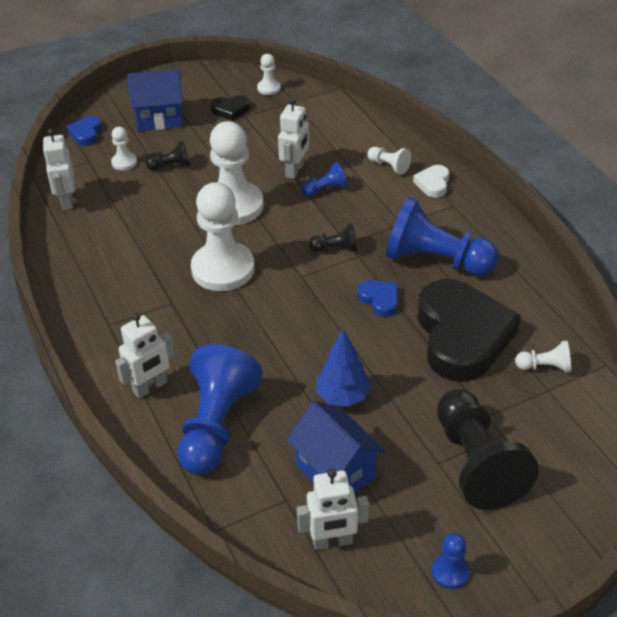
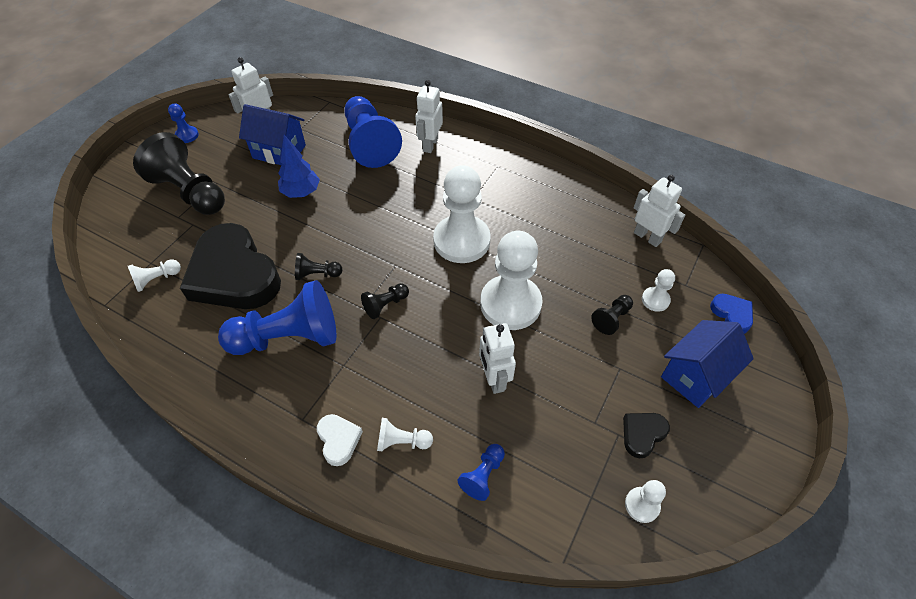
camera: 145 degrees right, 10 degrees up
blue pawn [301,162,347,197] -> blue pawn moved to [458,444,505,501]
blue heart [357,280,398,317] -> black pawn [295,253,342,280]

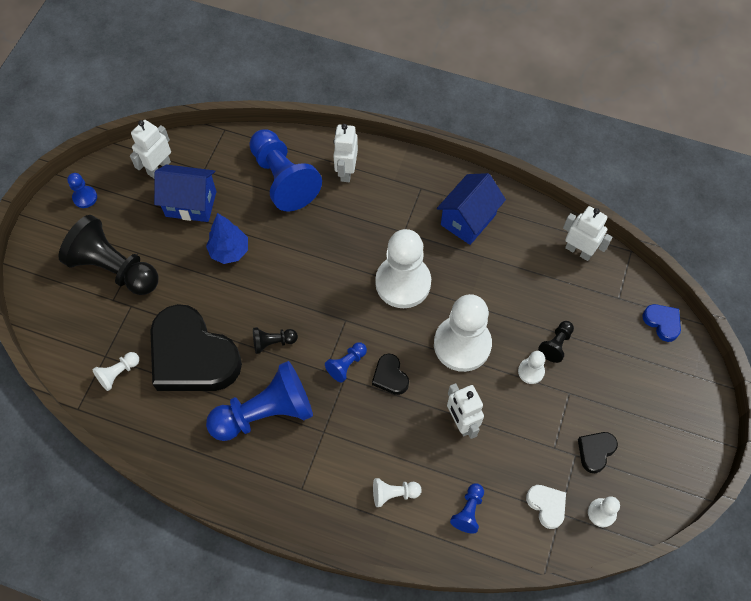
camera: 10 degrees left, 10 degrees up
white heart [317,414,363,466] -> white heart moved to [526,485,566,529]
black pawn [361,283,409,319] -> blue pawn [325,342,367,383]
white pawn [642,269,675,312] -> white pawn moved to [518,351,545,384]
blue house [661,320,754,408] -> blue house moved to [437,173,506,245]
none -> black heart [372,354,409,395]

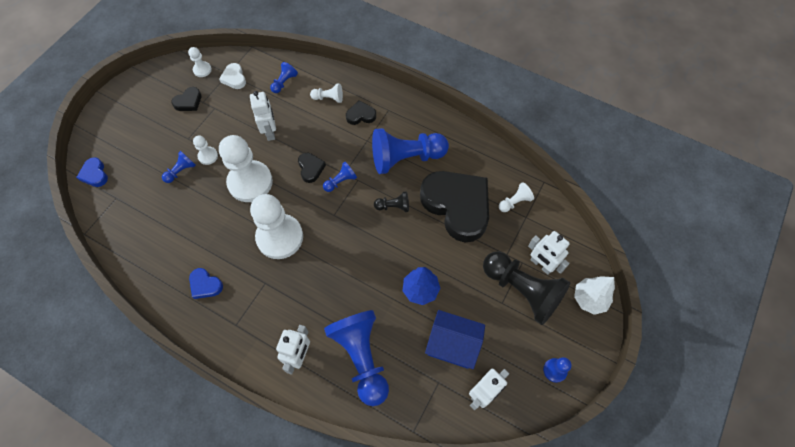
camera: 170 degrees left, 0 degrees up
blue house [437,173,506,245] -> blue heart [189,268,223,299]
black pawn [538,321,574,363] -> blue pawn [162,151,196,183]
white robot [563,206,613,261] -> white robot moved to [528,231,570,275]
none -> black heart [346,100,376,125]
none -> white tree [574,276,615,315]

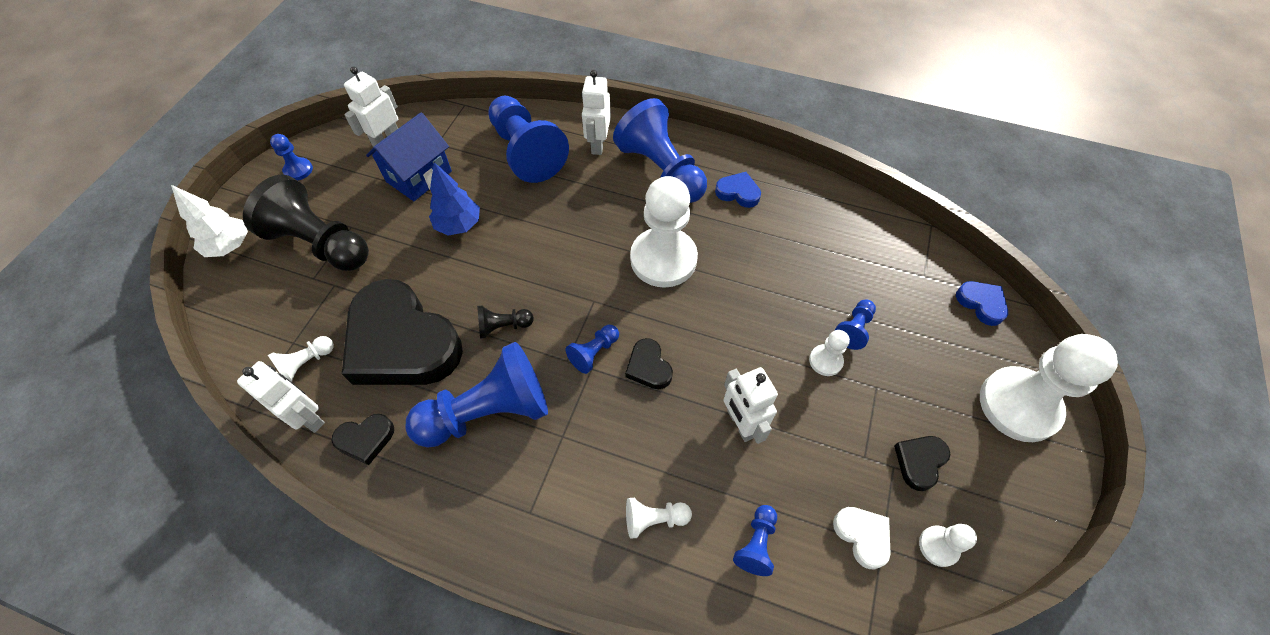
camera: 170 degrees right, 5 degrees down
white pawn [219,135,273,202] -> white pawn moved to [980,334,1118,442]
black heart [346,100,376,125] -> black heart moved to [332,414,394,465]
blue house [425,310,485,369] -> blue house turned 60 degrees counterclockwise [366,112,452,201]
white robot [528,231,570,275] -> white robot moved to [237,361,325,433]
none -> blue pawn [613,98,707,203]

